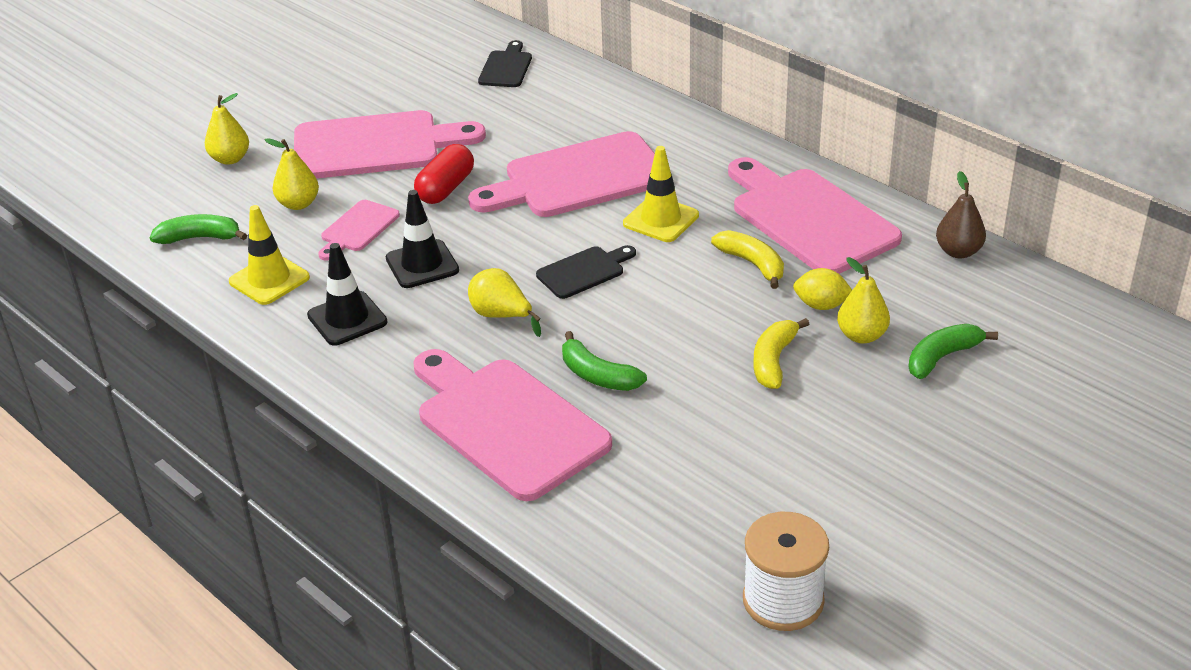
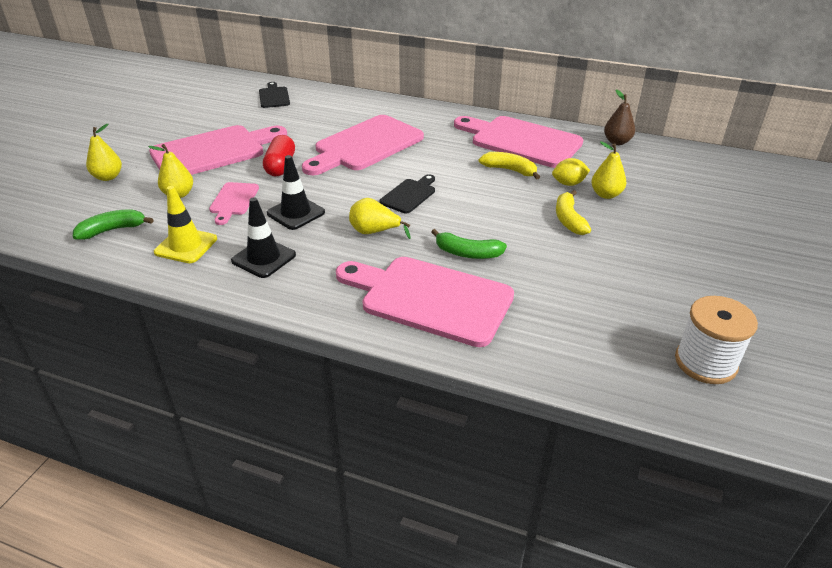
camera: 25 degrees left, 0 degrees up
yellow traffic cone [623,146,699,242] -> none
green banana [908,324,998,379] -> none

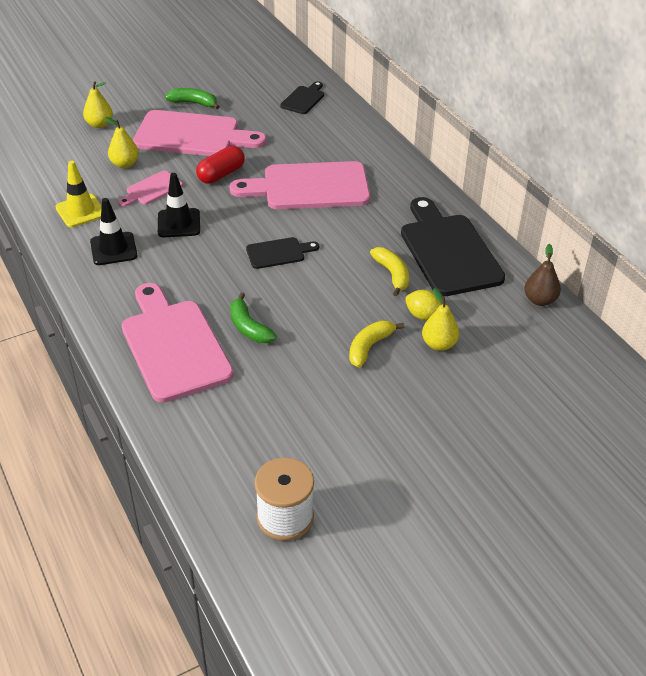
camera: 40 degrees right, 5 degrees up
green banana [73,210,154,240] -> green banana moved to [165,88,220,109]
yellow pear [349,198,410,239] -> none
pink cutting board [454,116,583,168] -> black cutting board [401,197,505,296]

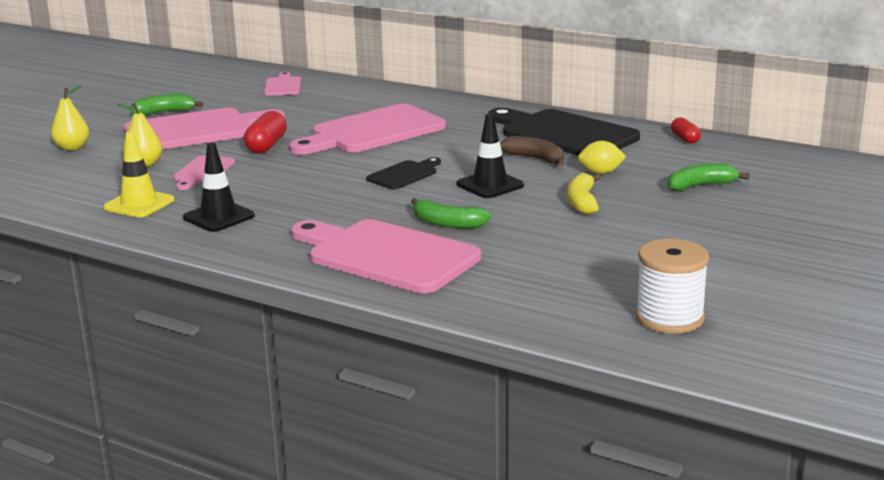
camera: 30 degrees left, 20 degrees down
black traffic cone [158,173,200,237] -> black traffic cone moved to [456,113,524,198]
black cutting board [280,81,324,114] -> pink cutting board [264,72,301,96]
yellow banana [370,247,409,296] -> brown banana [500,136,565,165]
yellow pear [422,288,460,351] -> none
brown pear [524,244,561,306] -> red capsule [671,118,701,143]
none -> green banana [668,163,749,191]

